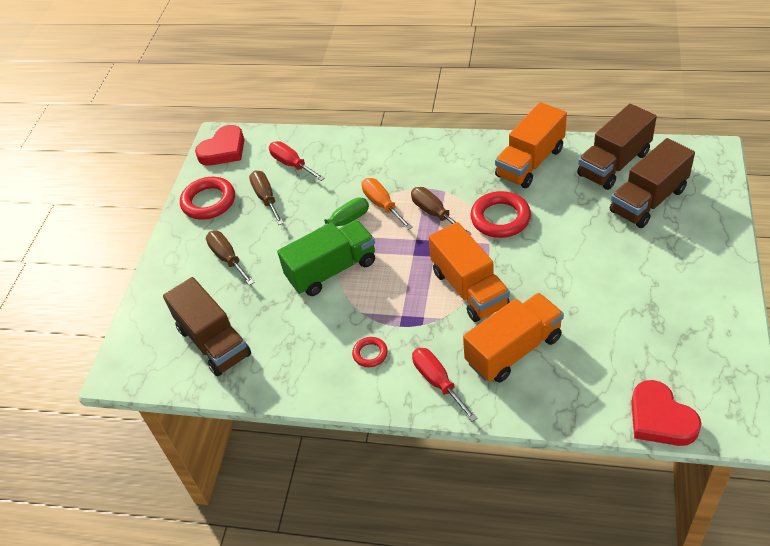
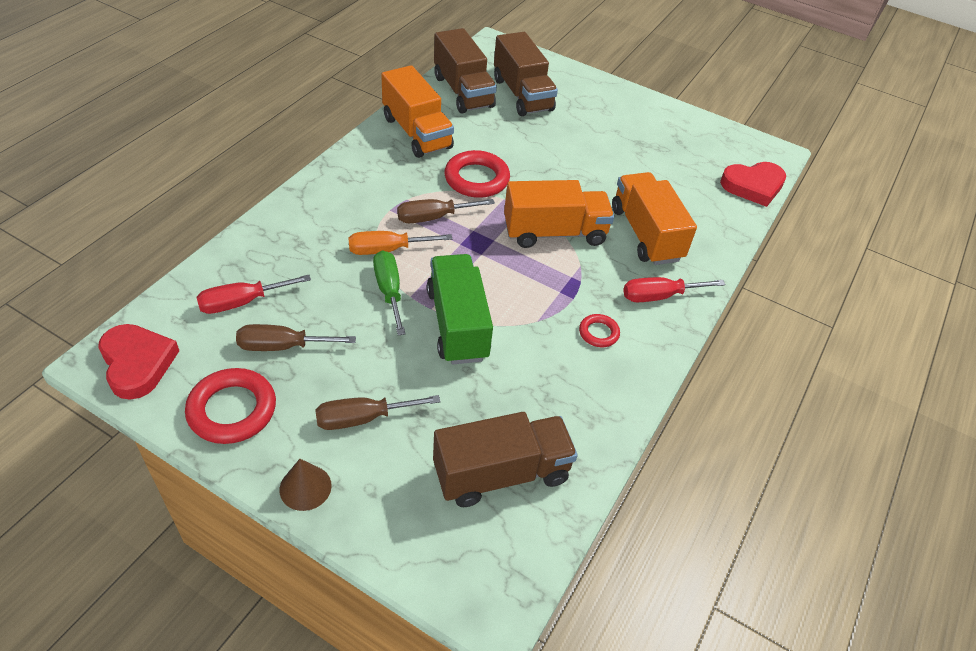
camera: 80 degrees left, 0 degrees up
none -> brown cone [279,459,332,511]

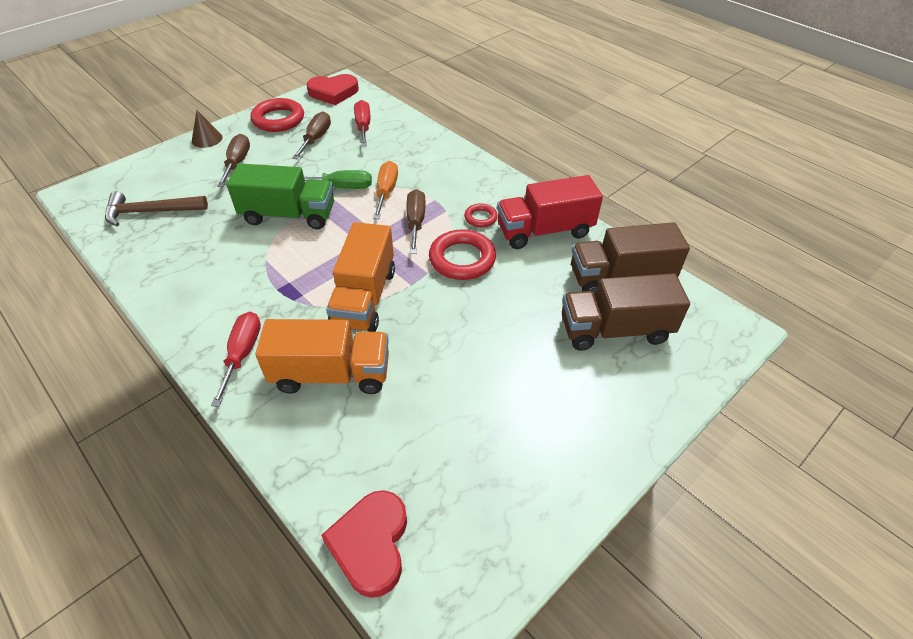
camera: 110 degrees right, 0 degrees up
orange truck [381,65,454,158] -> red truck [497,175,603,249]
brown truck [433,412,578,507] -> brown hammer [105,192,208,226]
red ring [579,314,620,347] -> red ring moved to [464,203,498,227]

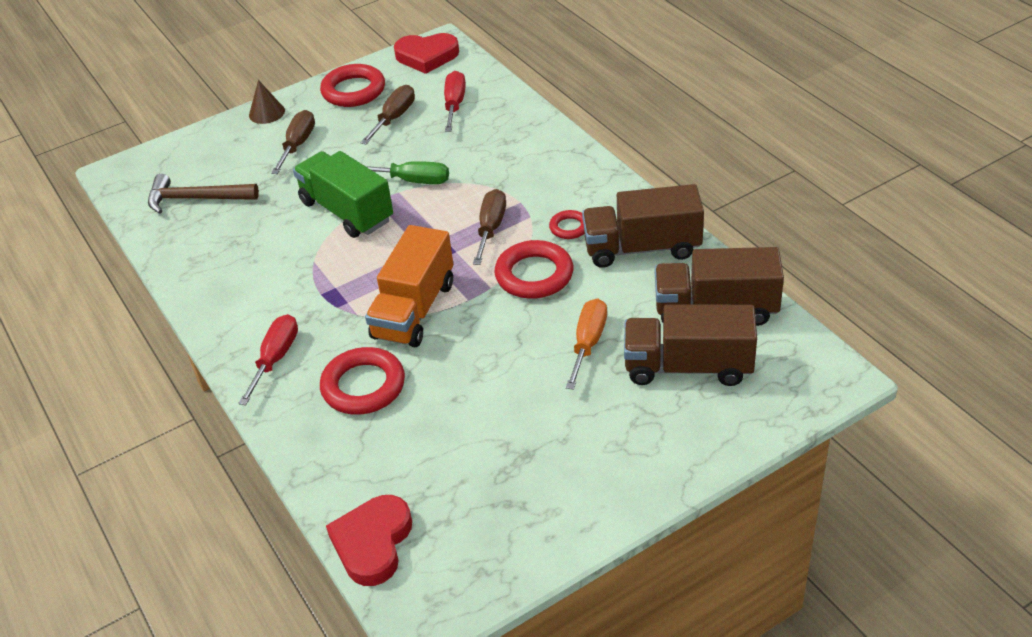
camera: 15 degrees right, 5 degrees down
green truck [227,163,334,229] -> green truck turned 150 degrees counterclockwise [293,151,393,238]
orange truck [255,319,389,394] -> red ring [320,347,405,415]
orange screwdriver [373,161,398,219] -> orange screwdriver moved to [566,298,607,390]
red truck [497,175,603,249] -> brown truck [582,184,704,268]

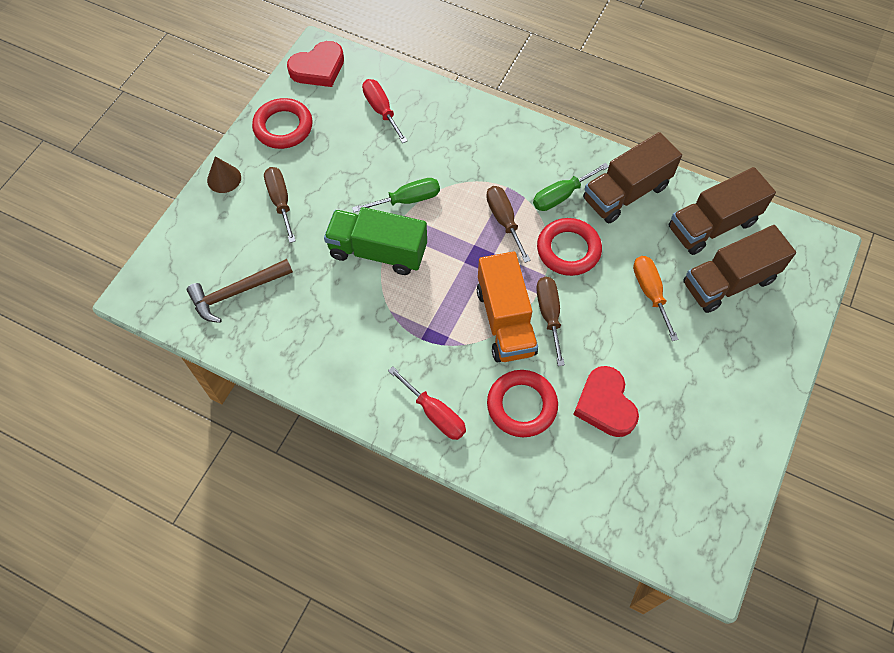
camera: 35 degrees left, 20 degrees up
red screwdriver [238,314,298,405] -> red screwdriver turned 150 degrees clockwise [388,366,466,440]
red heart [326,495,412,586] -> red heart moved to [573,366,639,437]
brown screwdriver [360,85,415,144] -> brown screwdriver moved to [536,277,565,366]
red ring [549,210,584,239] -> green screwdriver [533,163,609,211]

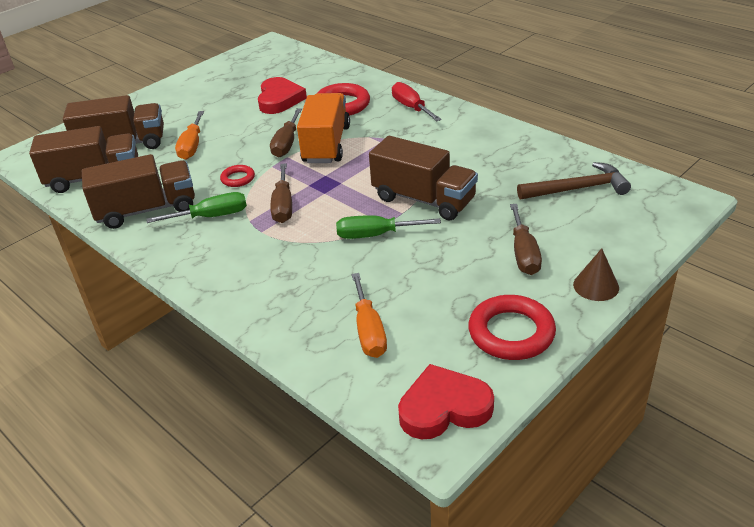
camera: 160 degrees left, 25 degrees down
green truck [324,207,427,275] -> brown truck [369,136,478,221]
red screwdriver [362,79,408,143] -> orange screwdriver [352,273,387,358]
red ring [537,218,602,276] -> red ring [220,165,255,187], size x0.53

